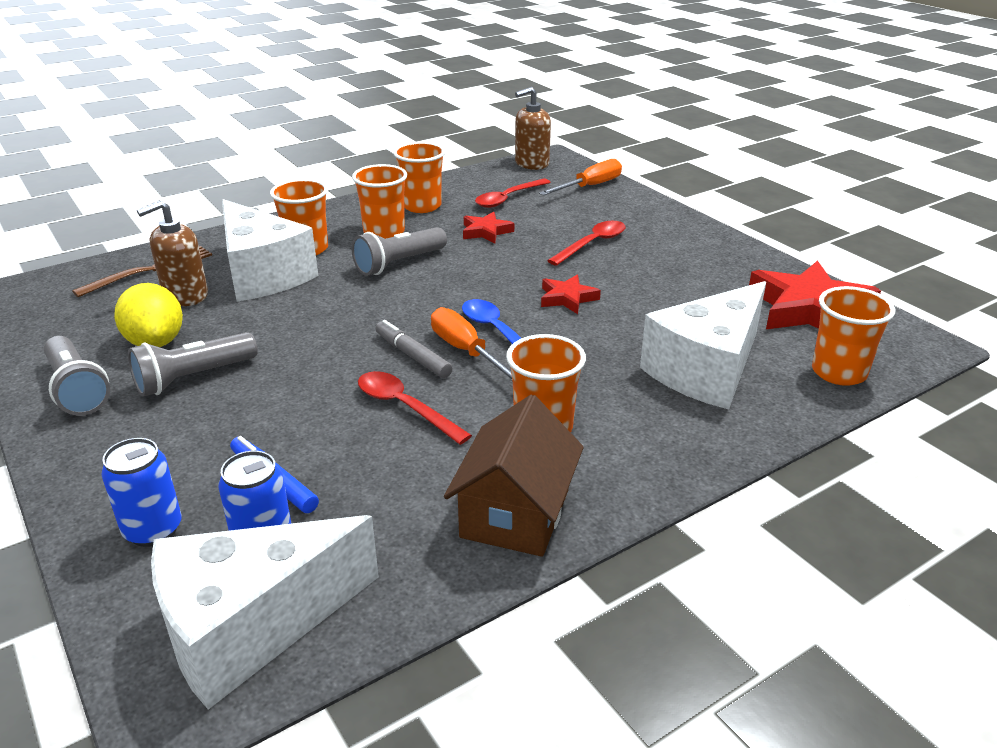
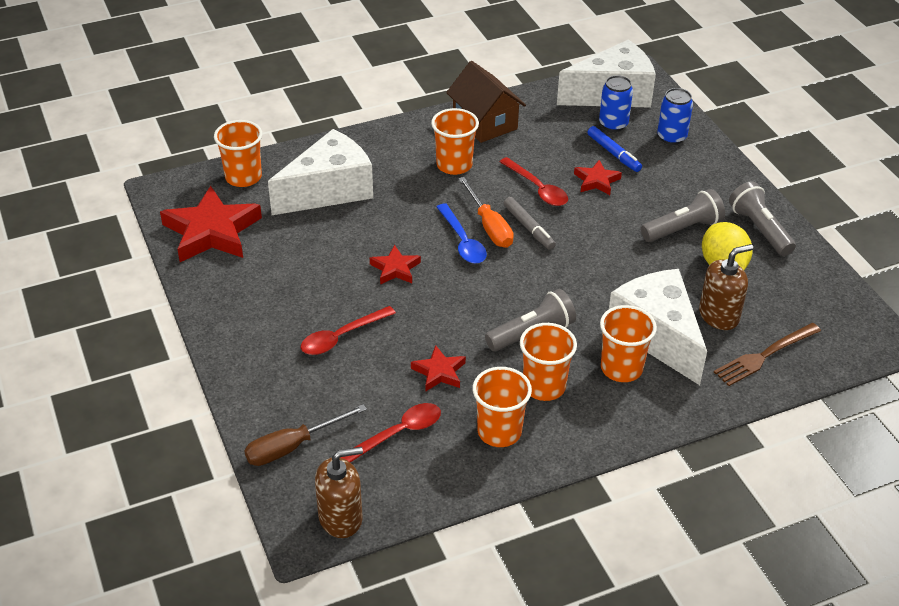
camera: 170 degrees left, 10 degrees up
brown house [444,395,584,557] -> brown house turned 60 degrees counterclockwise [446,61,526,143]
orange screwdriver [539,159,622,196] -> brown screwdriver [244,404,367,466]
none -> red star [574,160,622,195]

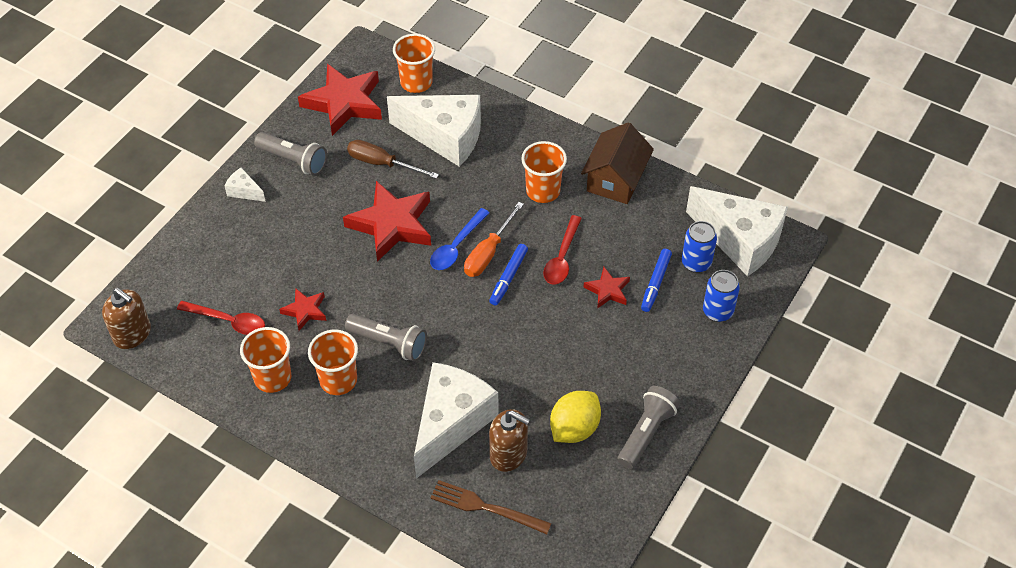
camera: 55 degrees right, 10 degrees up
brown screwdriver [244,404,367,466] -> brown screwdriver moved to [347,140,439,179]
red spoon [301,306,396,355] -> none
red star [370,245,421,285] -> red star [343,181,431,262], size x2.00
grey marker [504,197,556,250] -> blue marker [489,244,528,306]
orange cup [600,305,657,382] -> none
grey flashlight [641,189,725,242] -> grey flashlight moved to [254,132,327,176]
none -> white cheese [224,168,266,202]

